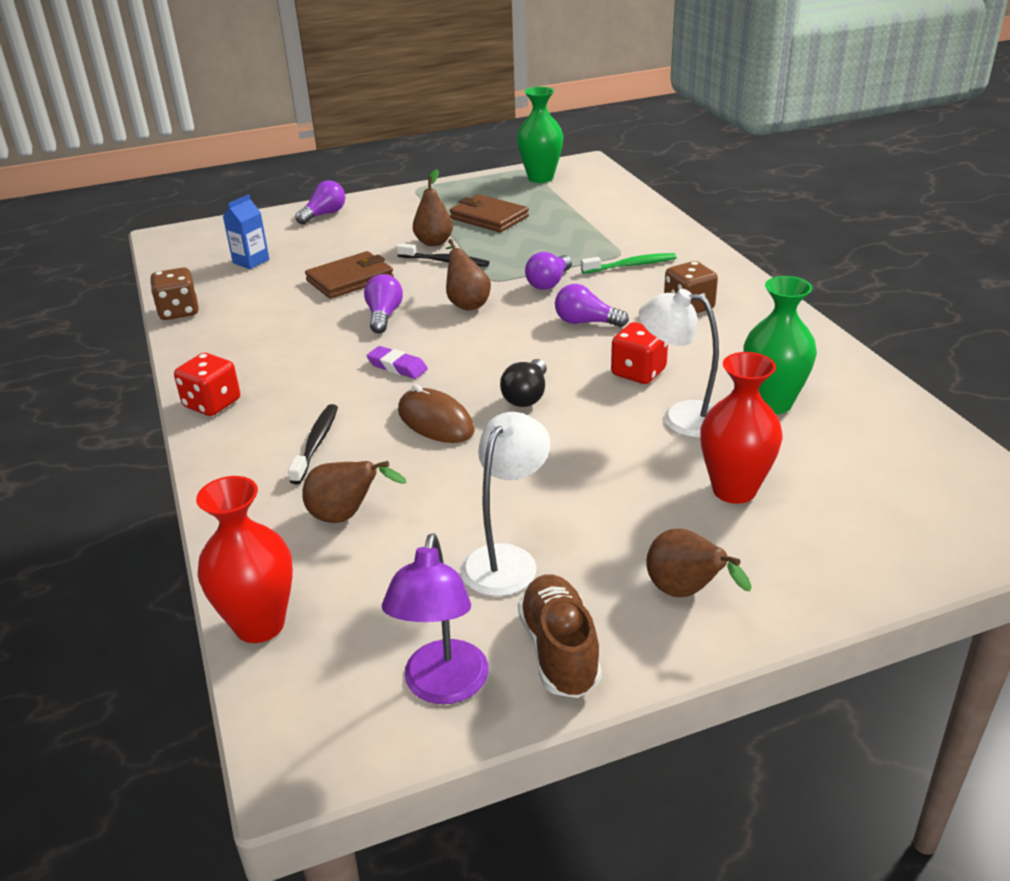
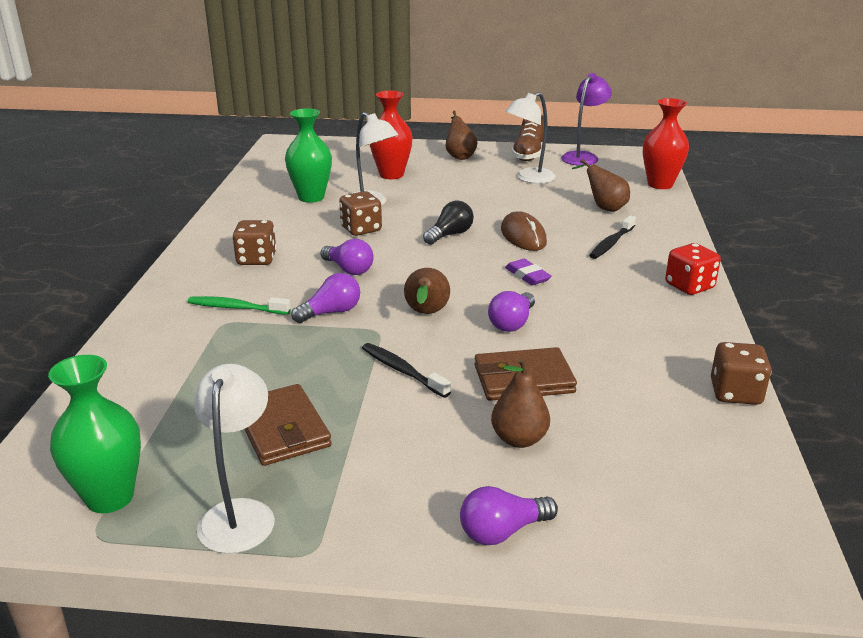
camera: 155 degrees left, 5 degrees down
blue carton [223,194,270,269] -> none
brown pear [413,169,453,246] -> brown pear moved to [491,358,550,448]
red dice [611,322,668,384] -> brown dice [339,191,382,236]
none -> white lamp [194,364,275,554]

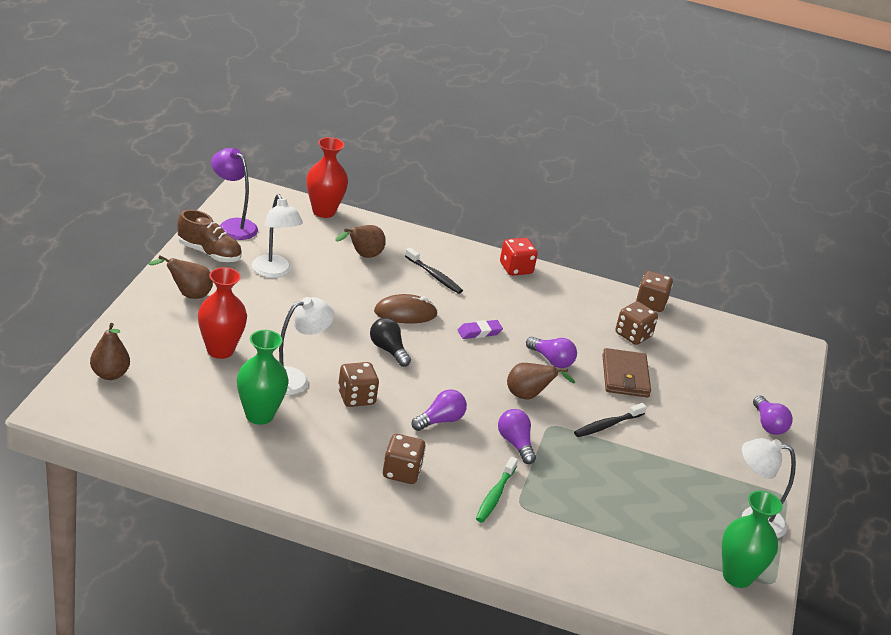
camera: 85 degrees left, 5 degrees up
brown wallet [245,384,332,466] -> none
brown pear [491,358,550,448] -> brown pear moved to [90,323,130,380]
none -> brown dice [616,301,658,345]

